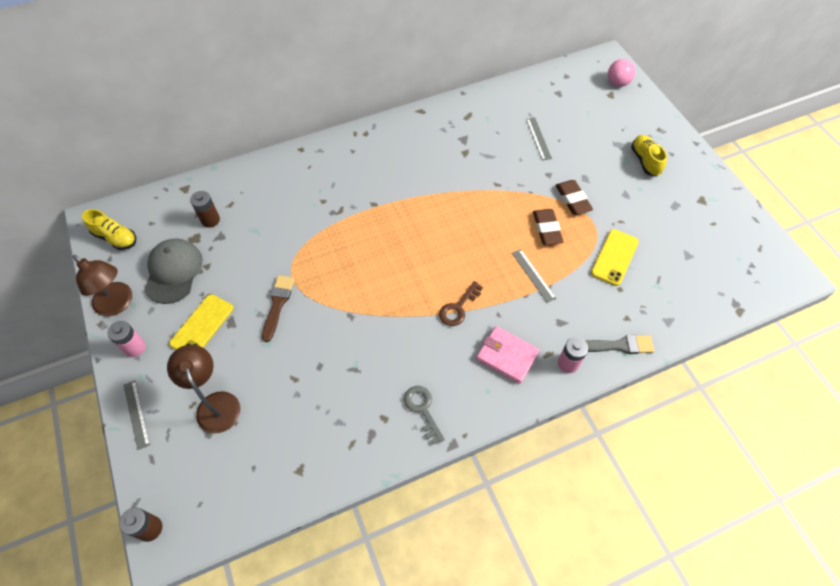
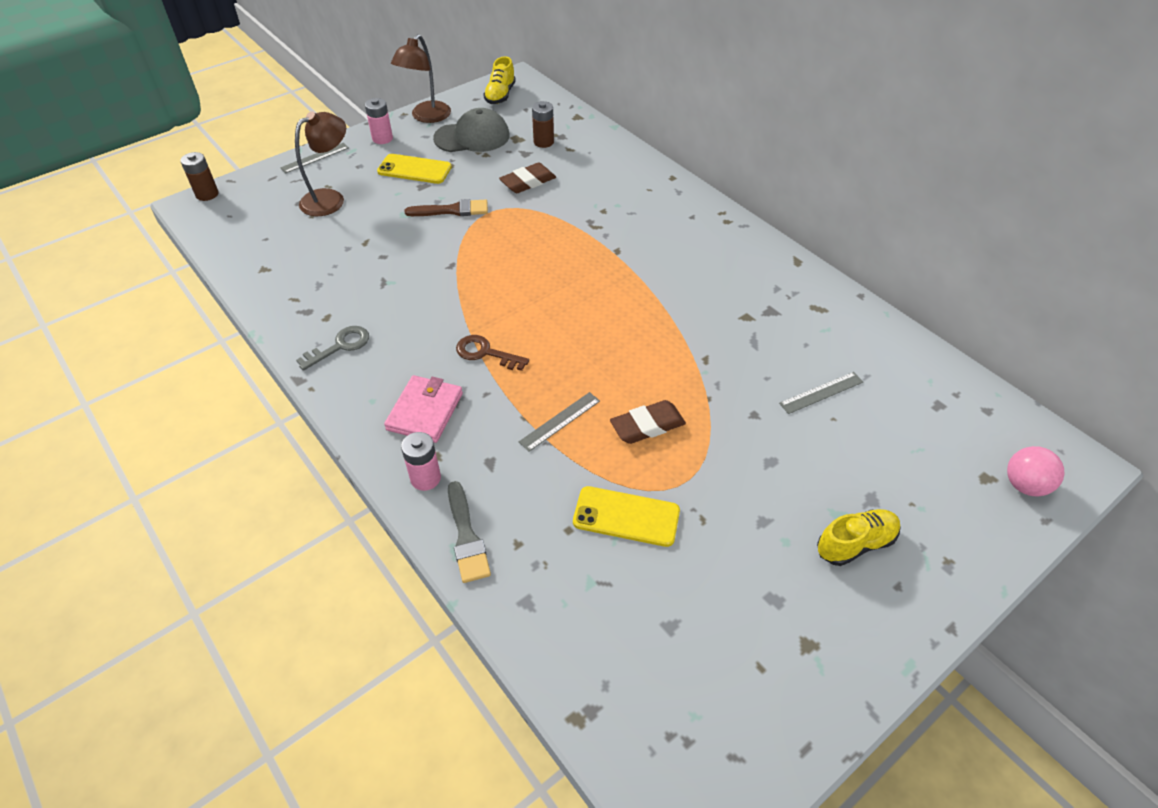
camera: 75 degrees right, 10 degrees down
brown eraser [555,180,593,215] -> brown eraser moved to [499,162,556,193]

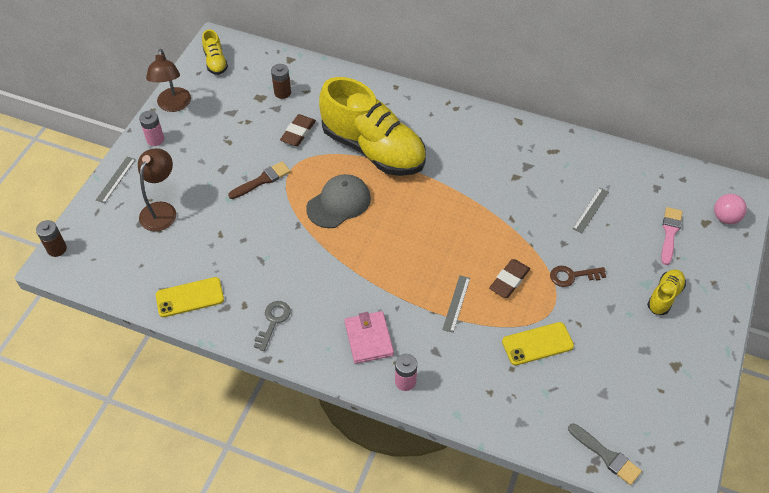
camera: 30 degrees left, 5 degrees up
yellow phone [377,154,452,184] -> yellow phone moved to [156,277,224,317]
grey cap [433,108,510,152] -> grey cap moved to [306,174,371,228]
grey brush [448,481,491,583] -> grey brush moved to [568,423,642,485]
brown key [456,335,529,371] -> brown key moved to [550,266,606,287]
none -> yellow shoe [319,77,426,176]
none -> pink brush [661,207,683,265]

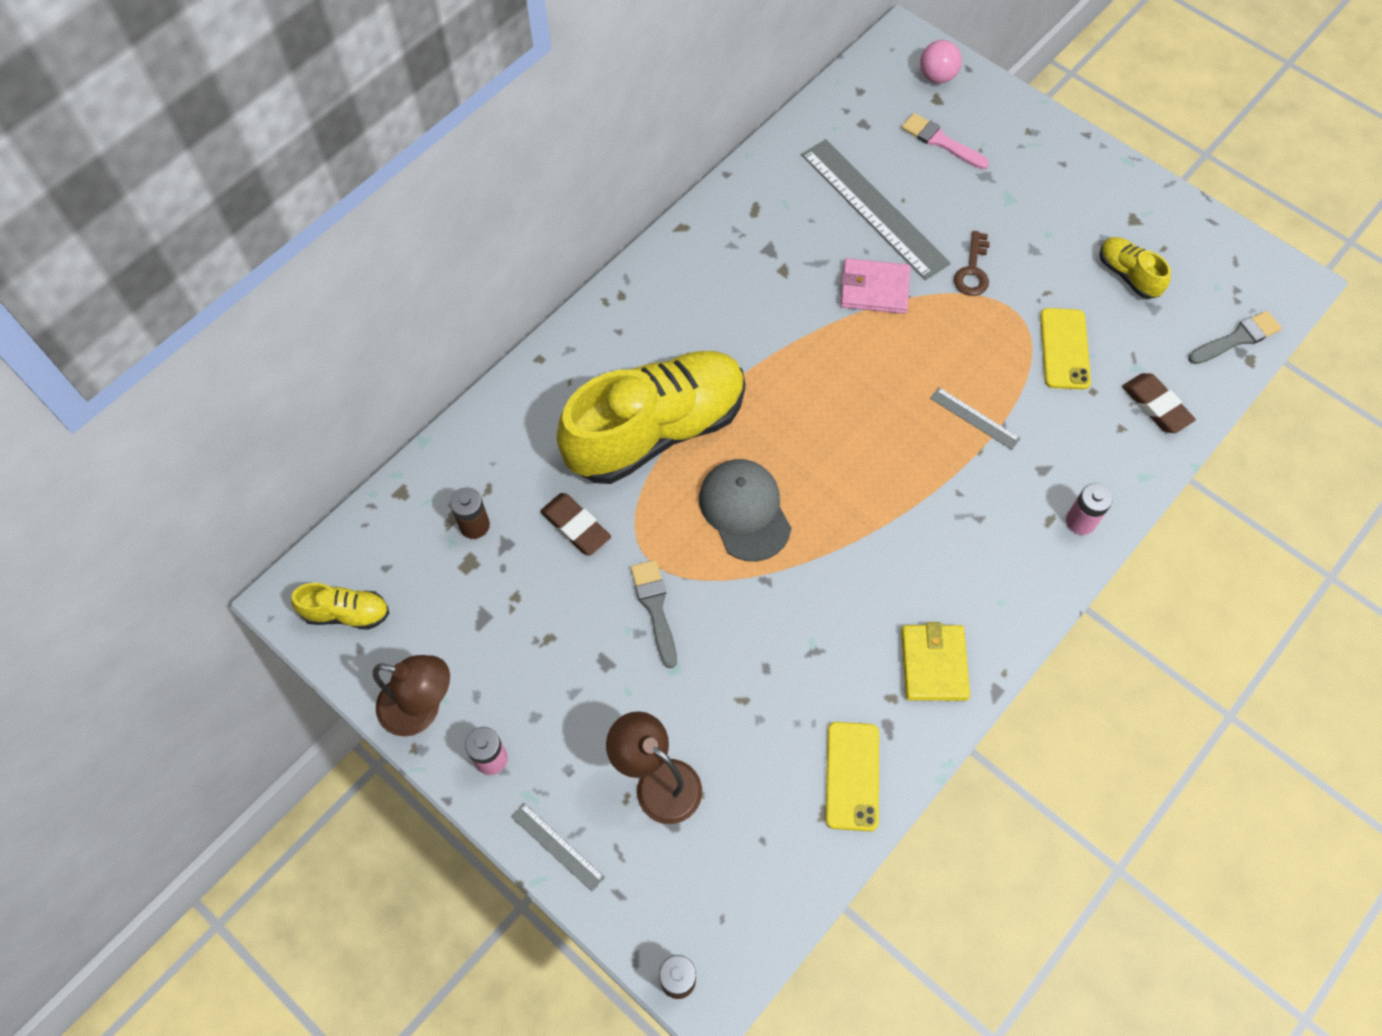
camera: 70 degrees left, 10 degrees up
brown brush [228,161,291,199] -> grey brush [631,560,677,669]
grey key [254,301,291,351] -> yellow wallet [901,622,970,701]
pink wallet [345,311,394,364] -> pink wallet moved to [840,258,910,314]
brown eraser [489,259,530,298] -> brown eraser moved to [1122,373,1196,433]
grey ruler [573,188,609,234] -> grey ruler [801,139,950,280], size x2.18
yellow shoe [647,269,686,315] -> yellow shoe moved to [1099,237,1171,299]

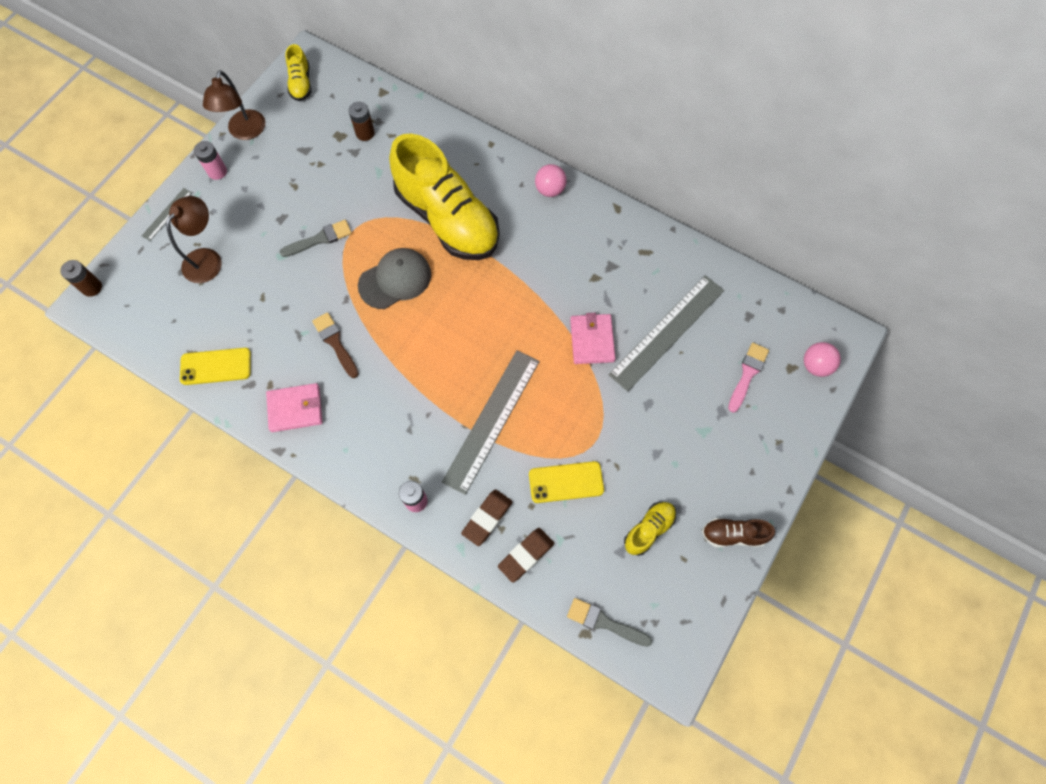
camera: 80 degrees right, 5 degrees up
brown eraser [540,493,611,555] -> brown eraser moved to [461,489,512,546]
yellow wallet [901,622,970,701] -> pink wallet [266,383,322,432]
grey ruler [930,387,1021,450] -> grey ruler [442,350,540,495], size x2.18
brown key [954,231,990,296] -> none
grey brush [1188,311,1282,364] -> grey brush turned 150 degrees clockwise [567,598,652,647]
none -> brown brush [312,312,359,378]
none -> pink ball [535,164,567,197]
none -> brown shoe [702,518,775,548]

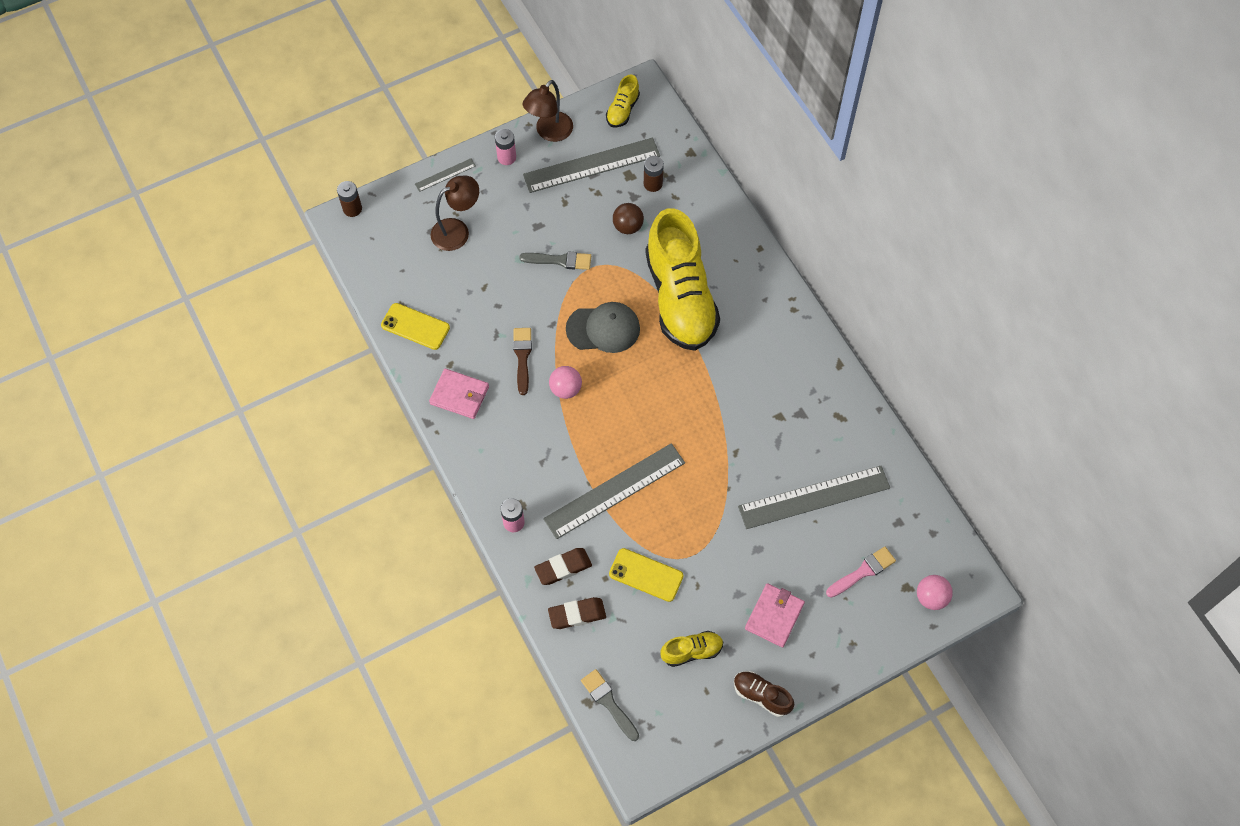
camera: 30 degrees right, 5 degrees down
pink ball [535,164,567,197] -> pink ball moved to [549,366,582,399]
pink wallet [570,313,616,364] -> pink wallet moved to [745,583,805,647]
none -> grey ruler [523,138,660,193]
none -> brown ball [613,203,644,234]

